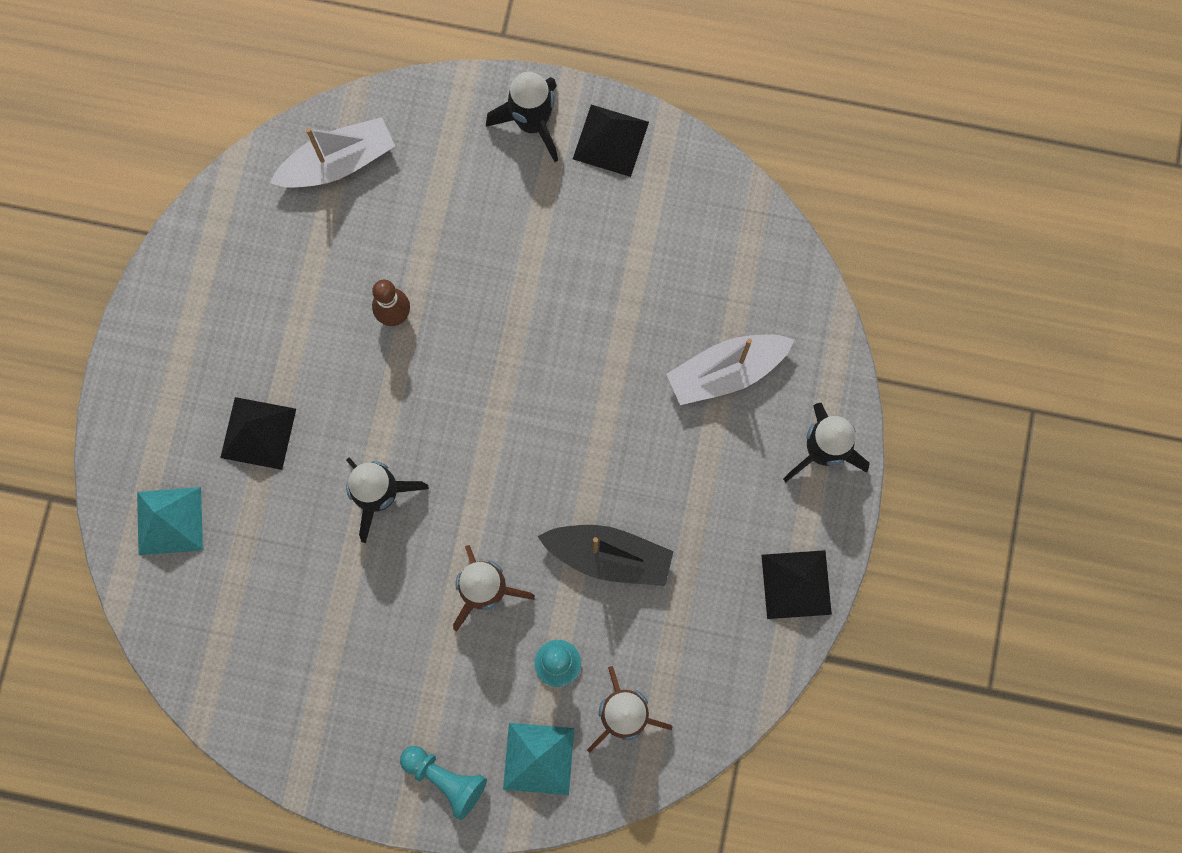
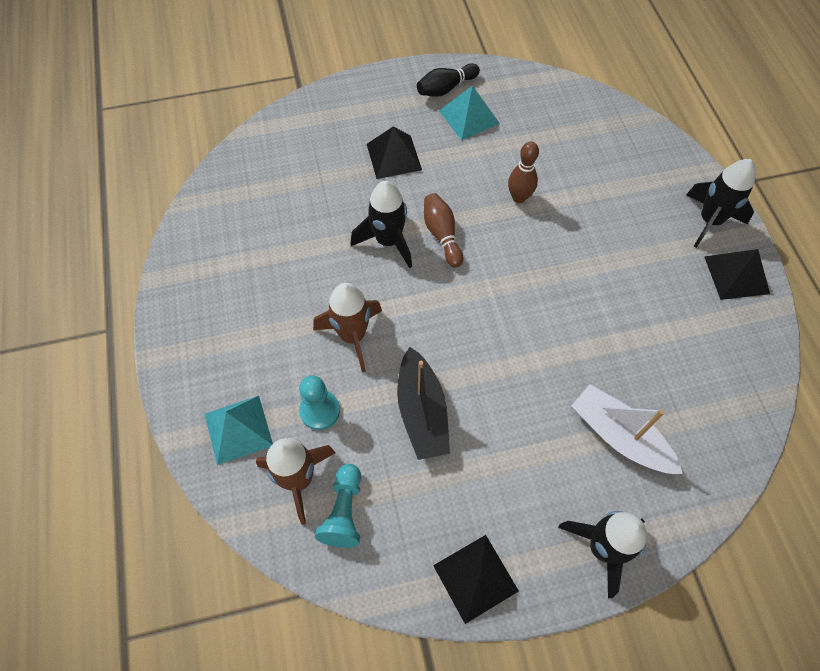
camera: 65 degrees right, 15 degrees down
turquoise pyramid [137,487,203,555] -> turquoise pyramid moved to [439,85,500,140]
white boat [270,117,395,188] -> none
turquoise pawn [400,746,487,820] -> turquoise pawn moved to [315,464,361,548]
none -> black bowling pin [417,63,480,97]
none -> brown bowling pin [424,193,463,267]

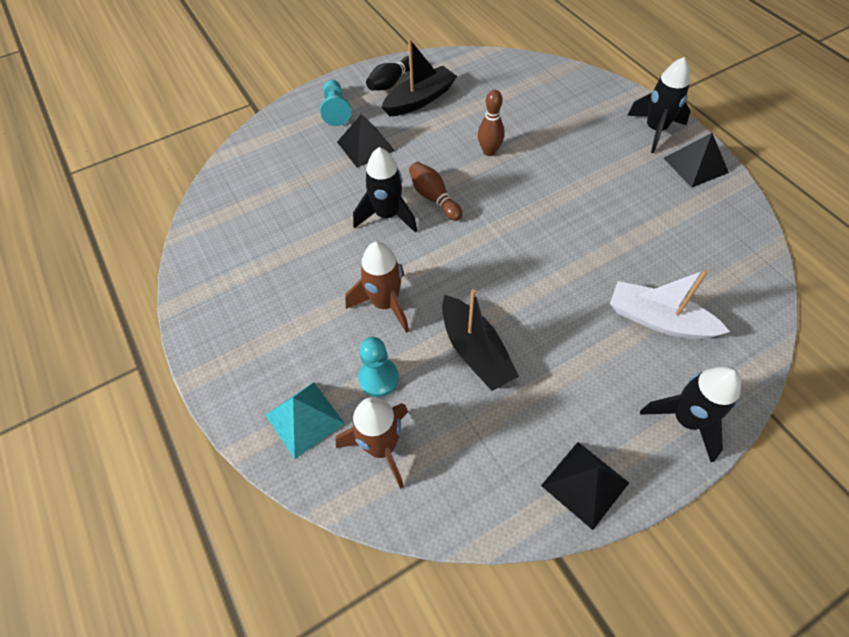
camera: 15 degrees left, 5 degrees down
turquoise pawn [315,464,361,548] -> turquoise pawn moved to [320,80,351,126]
turquoise pyramid [439,85,500,140] -> black boat [381,39,457,116]

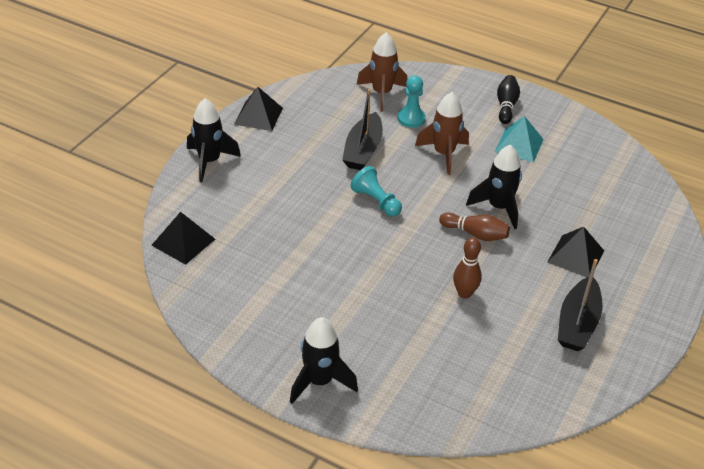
camera: 145 degrees right, 15 degrees down
turquoise pyramid [265,382,345,459] -> turquoise pyramid moved to [495,116,544,163]
turquoise pawn [320,80,351,126] -> turquoise pawn moved to [350,166,402,216]
black bowling pin [366,56,413,90] -> black bowling pin moved to [497,75,520,124]
black boat [442,289,519,391] -> black boat turned 105 degrees counterclockwise [342,89,383,170]
white boat [610,269,730,339] -> none
black pyramid [664,133,729,187] -> black pyramid moved to [152,212,215,265]

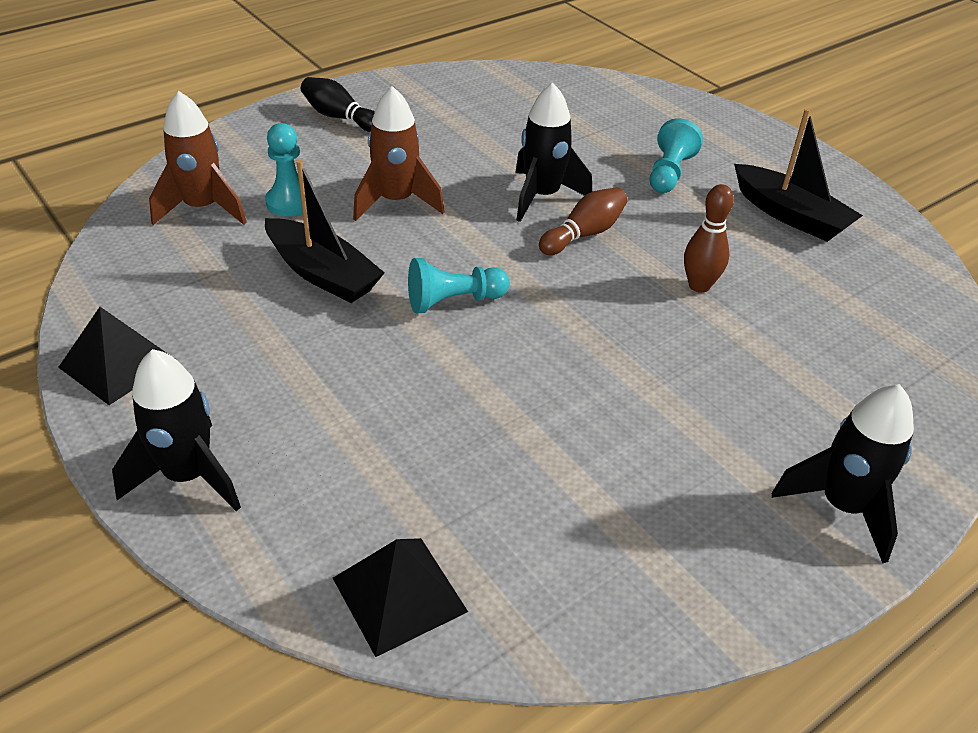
camera: 65 degrees left, 0 degrees up
turquoise pyramid [495,116,544,163] -> none
black pyramid [547,227,604,277] -> turquoise pawn [650,118,703,193]

